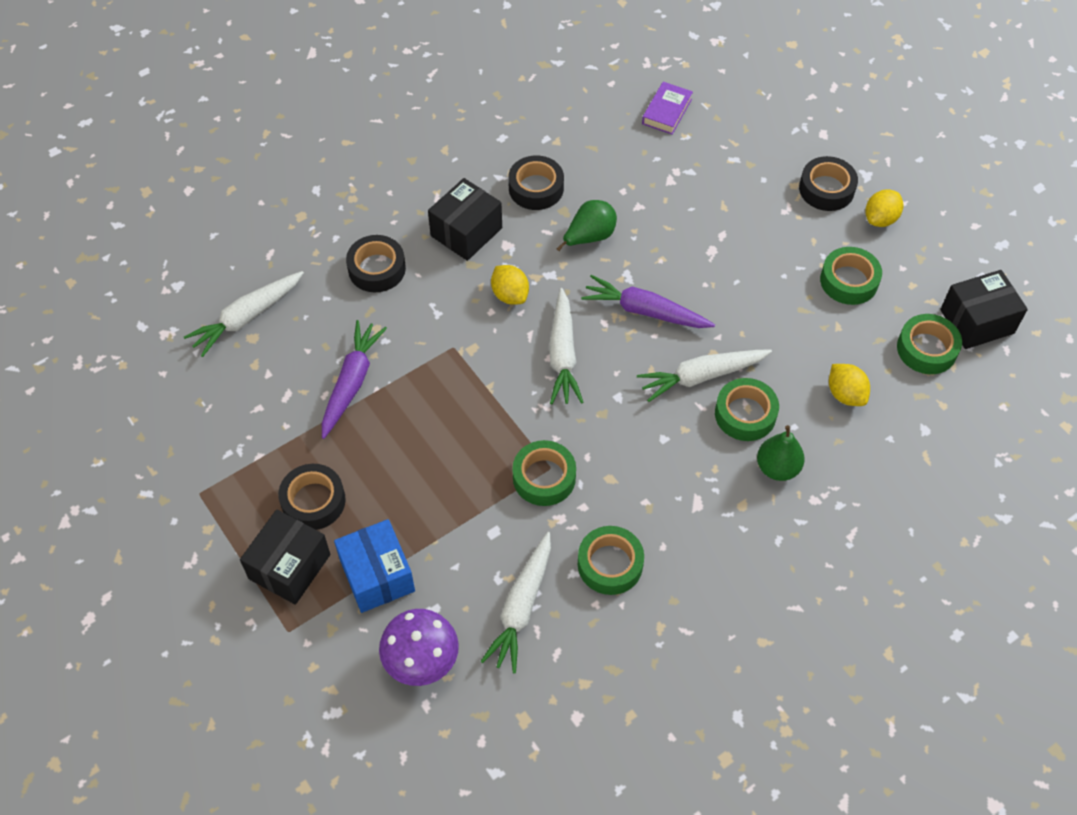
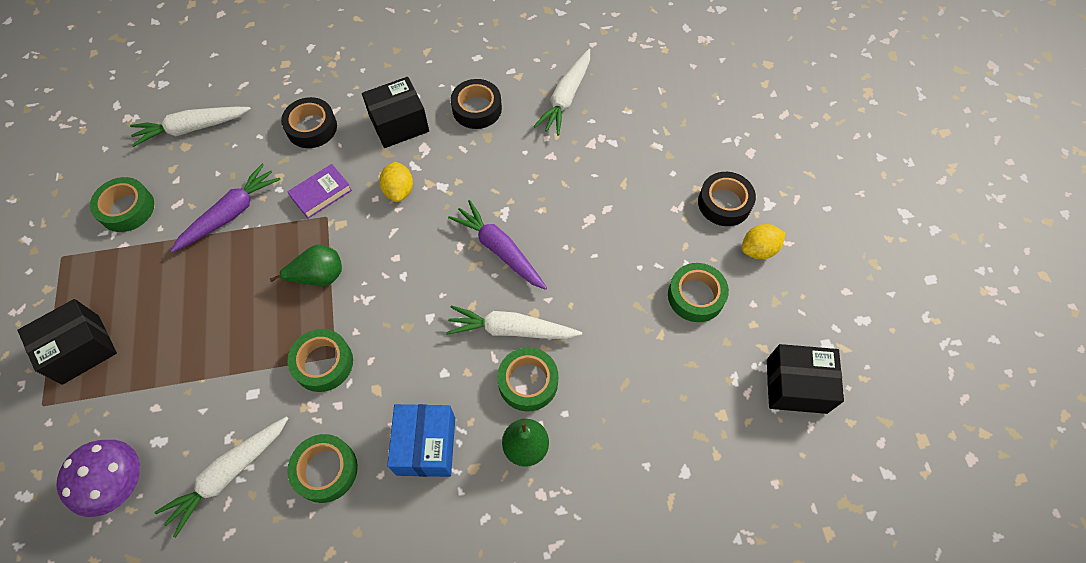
camera: 25 degrees right, 5 degrees up
black tape [278,464,346,530] -> none
blue box [334,519,415,613] -> blue box moved to [387,404,455,477]
white carrot [549,288,584,404] -> white carrot moved to [534,49,590,136]
green pear [557,200,617,251] -> green pear moved to [270,245,342,286]
purple book [642,82,693,135] -> purple book moved to [287,164,352,219]
yellow lemon [829,364,870,406] -> none
green tape [897,314,962,374] -> green tape moved to [90,177,154,232]

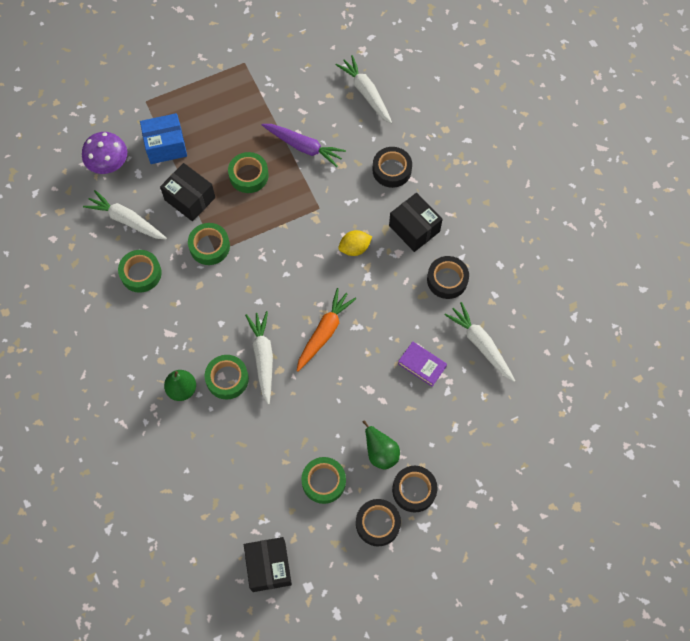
camera: 75 degrees right, 5 degrees up
black box [17,299,117,385] -> black box moved to [160,163,215,221]
green tape [90,177,154,232] -> green tape moved to [228,152,269,193]
green pear [270,245,342,286] -> green pear moved to [363,420,400,470]
purple book [287,164,352,219] -> purple book moved to [398,341,447,387]
blue box [387,404,455,477] -> blue box moved to [140,113,187,164]
purple carrot [448,200,547,290] -> orange carrot [297,288,356,372]
white carrot [534,49,590,136] -> white carrot turned 45 degrees clockwise [444,302,515,382]
yellow lemon [741,224,786,259] -> black tape [356,499,401,546]

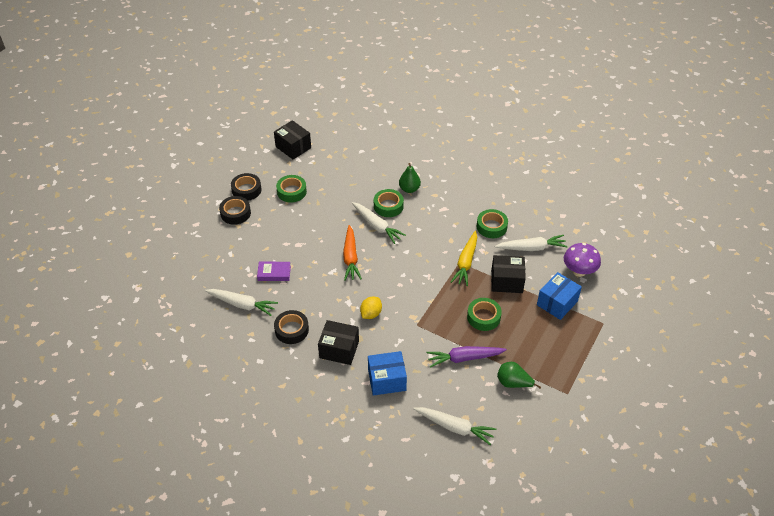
camera: 145 degrees right, 20 degrees down
green tape [188,223,230,265] -> yellow carrot [451,231,477,286]
green pear [363,420,400,470] -> green pear moved to [497,362,541,388]
black tape [372,147,412,188] -> blue box [368,351,407,396]

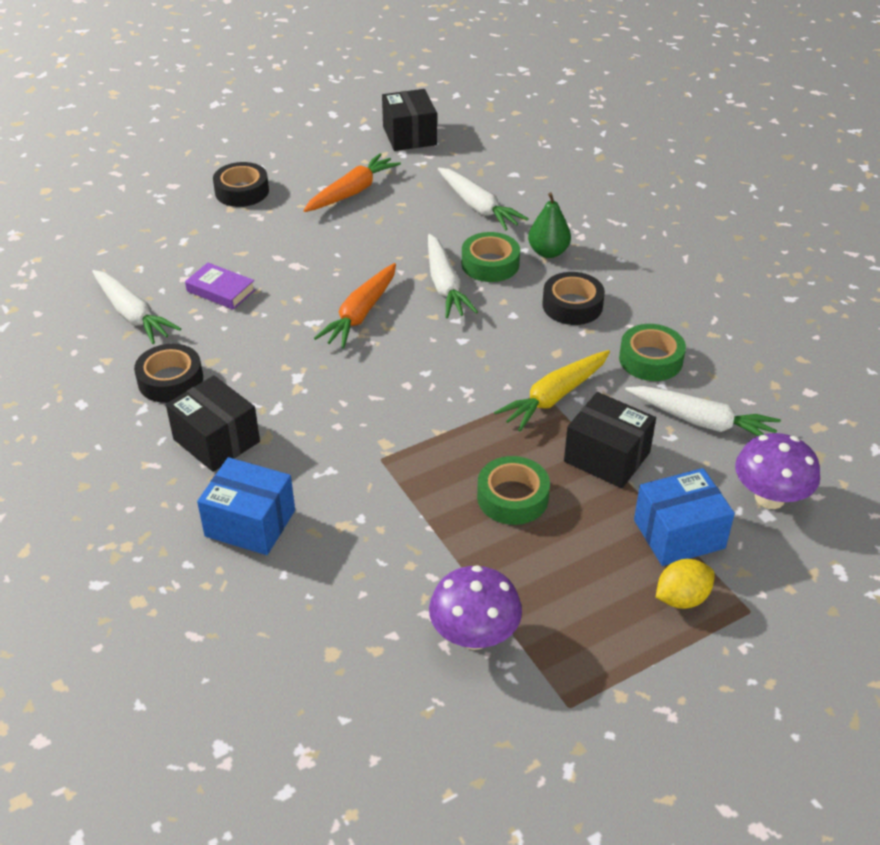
camera: 30 degrees right, 5 degrees down
black tape [231,173,261,201] -> black tape moved to [542,272,605,325]
green tape [276,175,307,203] -> orange carrot [303,153,401,212]
yellow lemon [360,297,382,319] -> yellow lemon moved to [656,559,715,609]
white carrot [413,407,497,445] -> white carrot moved to [438,168,529,230]
purple carrot [427,346,507,368] -> none
green pear [497,362,541,388] -> purple mushroom [429,565,522,650]

